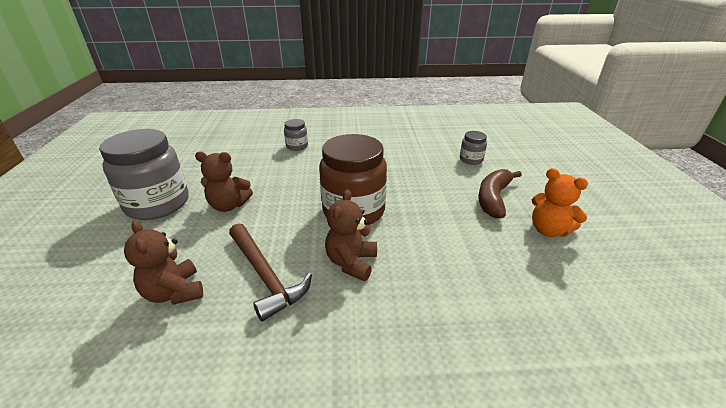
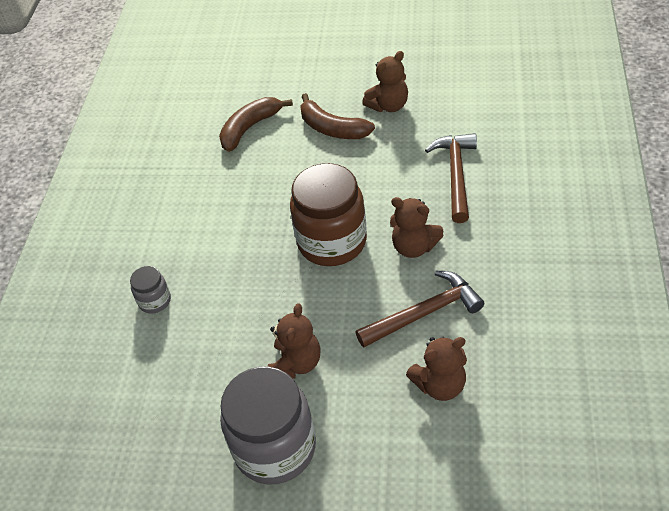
camera: 75 degrees left, 15 degrees up
grey jar [460,131,487,165] -> brown banana [219,97,293,152]
orange teddy bear [532,168,588,237] -> brown teddy bear [362,51,408,112]
none -> brown hammer [425,133,477,223]

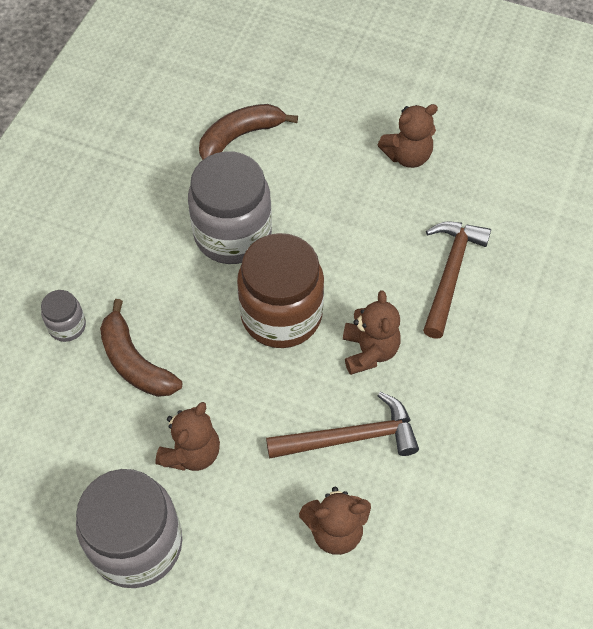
camera: 10 degrees right, 10 degrees up
brown banana [300,93,375,139] -> brown banana moved to [100,299,182,397]
brown teddy bear [390,197,443,258] -> brown teddy bear turned 135 degrees counterclockwise [343,290,401,375]
none -> grey jar [188,151,272,264]

